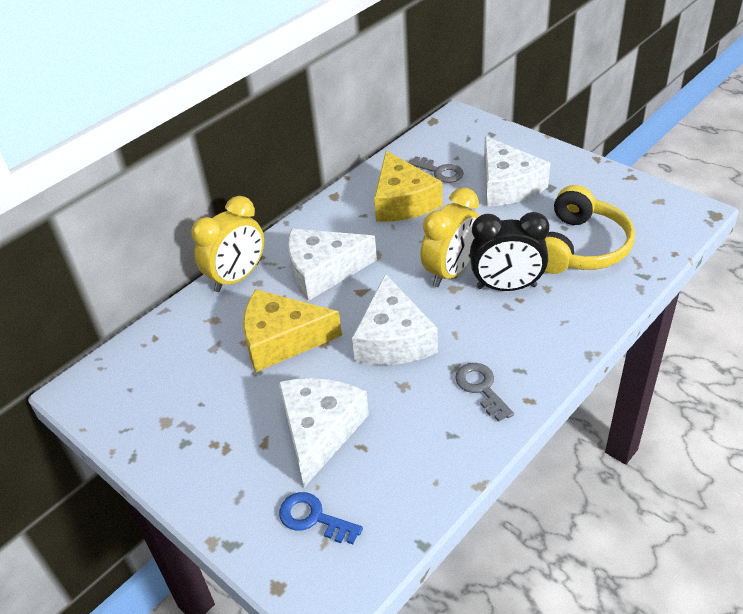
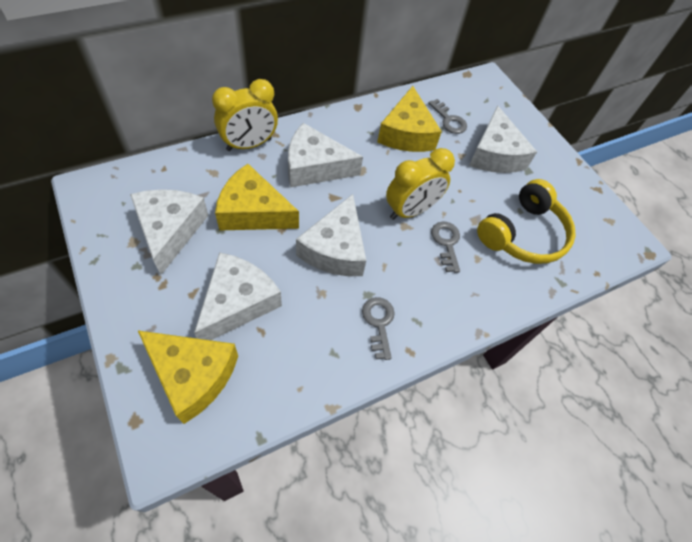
camera: 10 degrees right, 15 degrees up
blue key [279,492,363,544] -> yellow cheese [138,331,238,424]
black clock [470,212,549,291] -> grey key [431,221,460,273]
none -> white cheese [130,189,209,275]

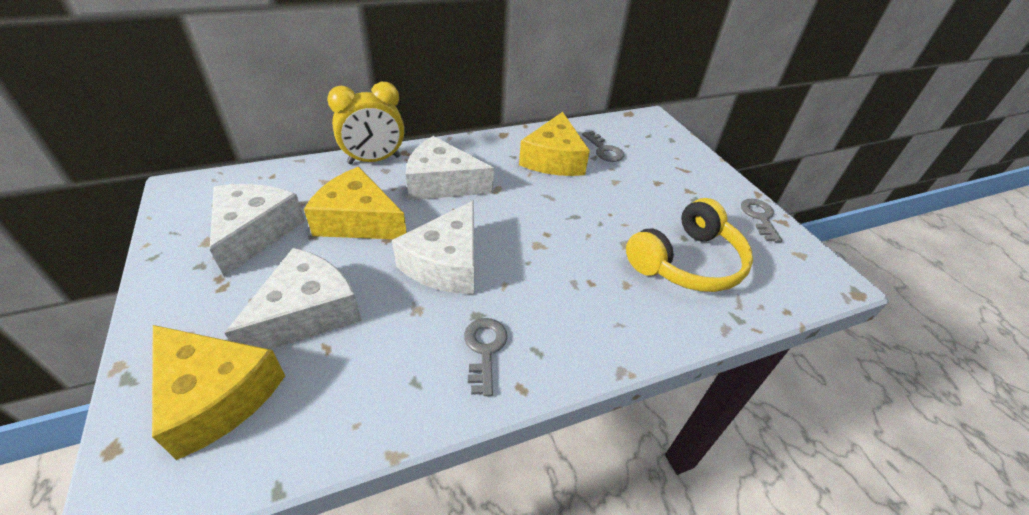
camera: 10 degrees right, 15 degrees down
yellow clock [386,148,455,220] -> none
grey key [431,221,460,273] -> grey key moved to [741,199,782,242]
white cheese [469,106,537,173] -> none

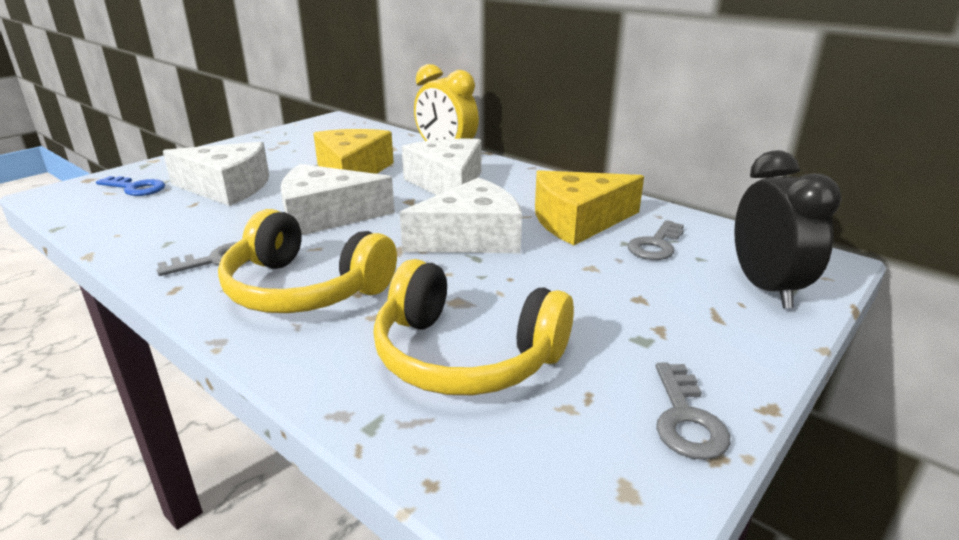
camera: 65 degrees right, 15 degrees down
yellow cheese [152,325,285,460] -> blue key [96,176,165,196]
white cheese [210,184,305,277] -> white cheese moved to [400,178,522,253]
grey key [741,199,782,242] -> grey key turned 120 degrees clockwise [656,362,730,460]
none -> yellow headphones [218,209,397,313]
none -> black clock [734,150,841,308]

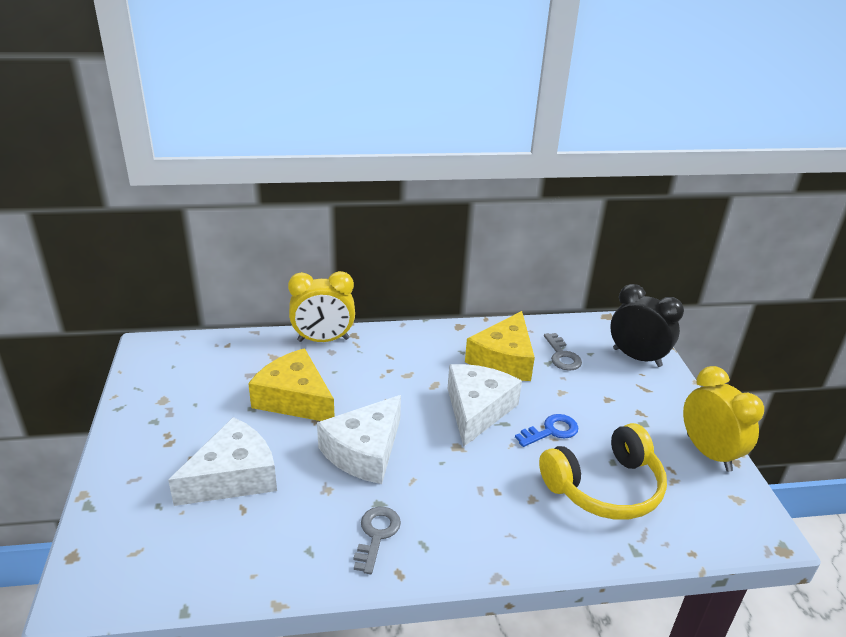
camera: 50 degrees left, 5 degrees up
blue key [96,176,165,196] -> blue key moved to [515,414,579,447]
yellow headphones [218,209,397,313] -> none
white cheese [402,138,481,195] -> none
grey key [656,362,730,460] -> yellow clock [683,366,764,472]

